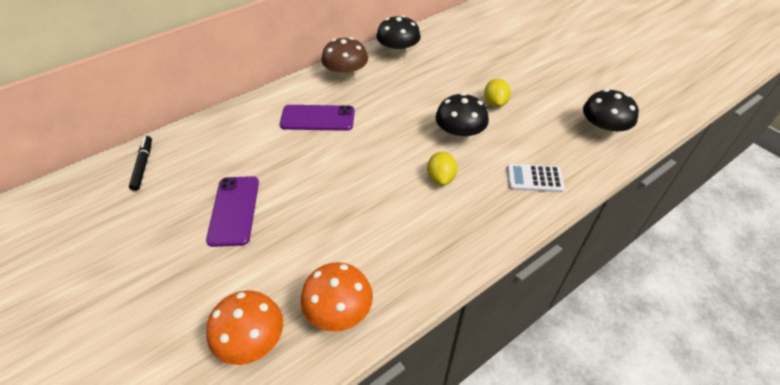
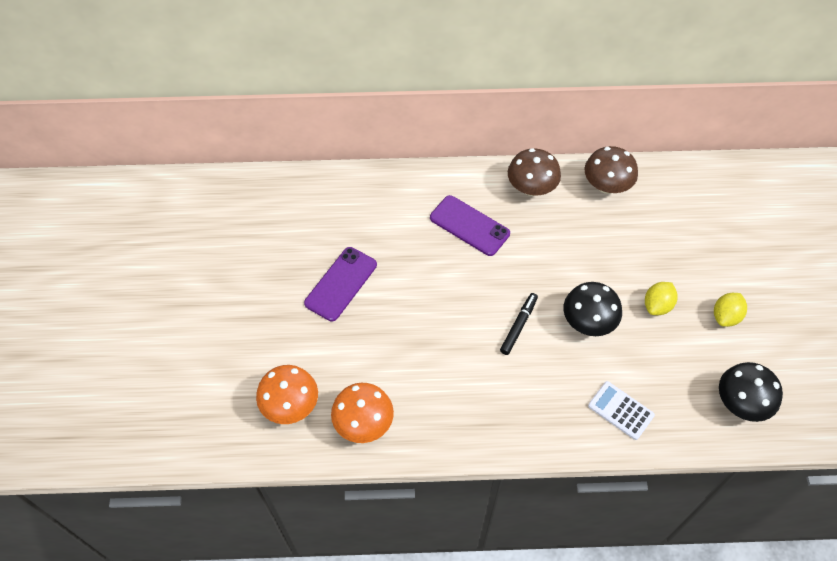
camera: 35 degrees right, 10 degrees up
black marker [129,136,152,191] -> black marker moved to [500,293,538,355]
black mushroom [376,15,421,58] -> brown mushroom [585,146,638,194]
yellow lemon [427,152,457,185] -> yellow lemon moved to [714,293,747,327]

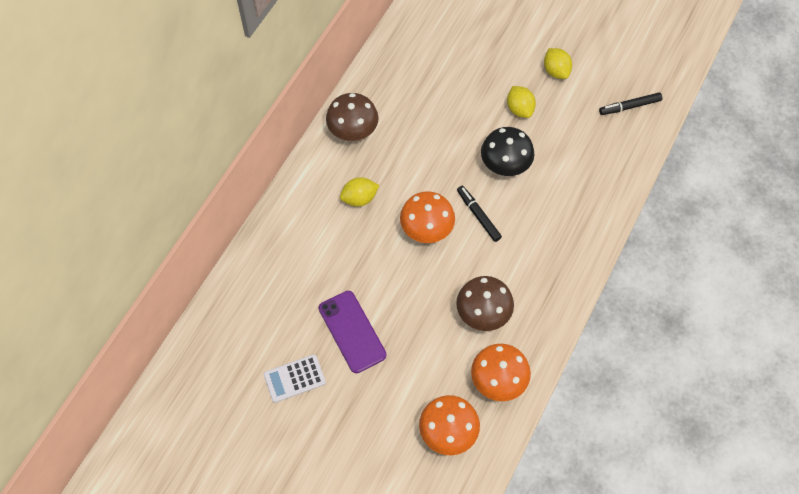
camera: 60 degrees left, 5 degrees up
purple phone [430,195,510,256] -> yellow lemon [340,177,379,207]
brown mushroom [585,146,638,194] -> brown mushroom moved to [456,276,514,331]
white calculator [588,381,655,440] -> white calculator moved to [264,354,326,403]
black mushroom [719,362,783,422] -> black marker [599,92,662,115]
none -> orange mushroom [400,191,455,243]

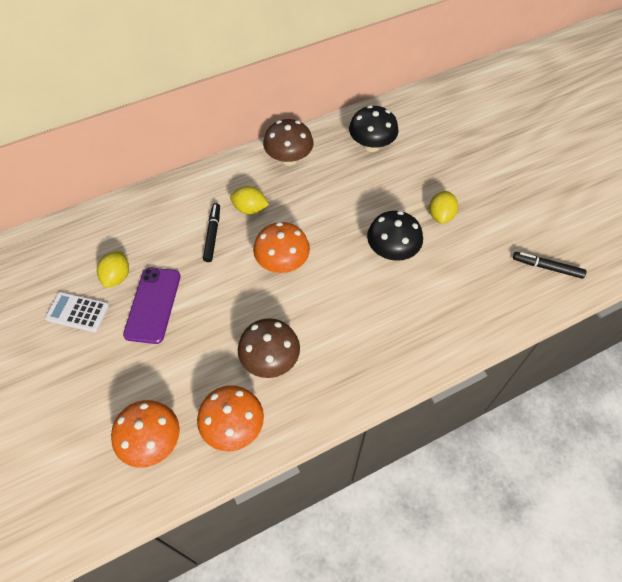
camera: 35 degrees right, 5 degrees down
black marker [457,186,502,242] -> black marker moved to [203,203,220,262]
yellow lemon [544,48,572,79] -> yellow lemon moved to [97,251,129,288]
none -> black mushroom [349,105,399,152]

